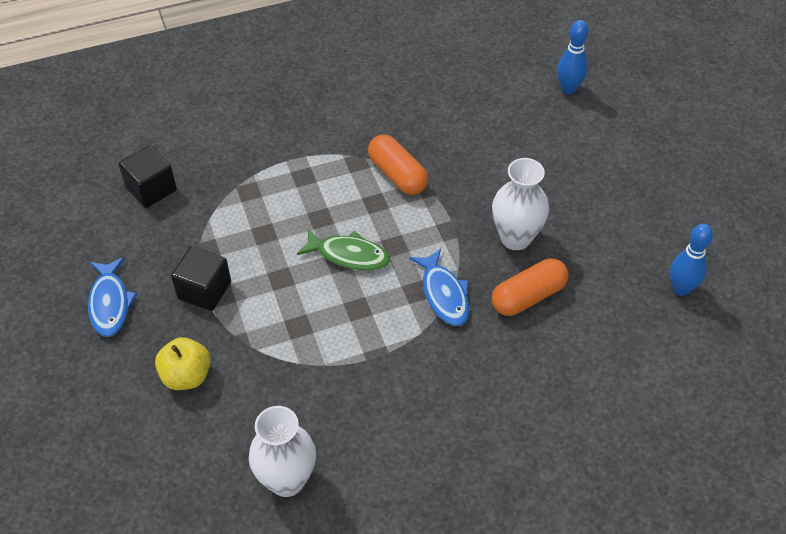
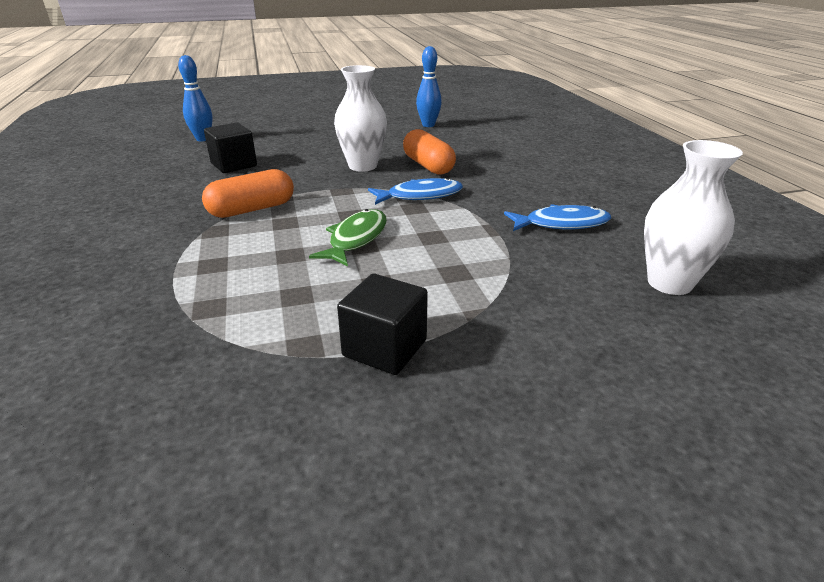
camera: 85 degrees left, 20 degrees down
blue fish [88,257,137,337] -> blue fish moved to [504,204,611,231]
black cube [118,145,177,208] -> black cube moved to [204,123,257,173]
yellow apple [155,337,211,390] -> none

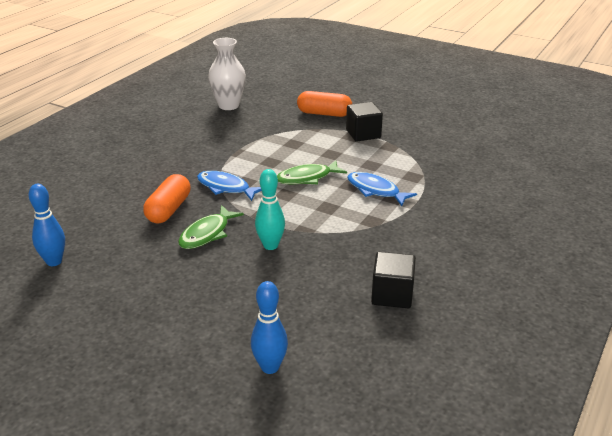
camera: 135 degrees left, 0 degrees up
orange capsule [202,169,294,218] -> orange capsule moved to [297,91,352,117]
black cube [204,123,257,173] -> black cube moved to [371,252,416,308]
white vase [334,65,387,172] -> green fish [178,205,244,249]
blue fish [504,204,611,231] -> blue fish moved to [347,172,417,206]
none -> turquoise bowling pin [255,169,285,250]

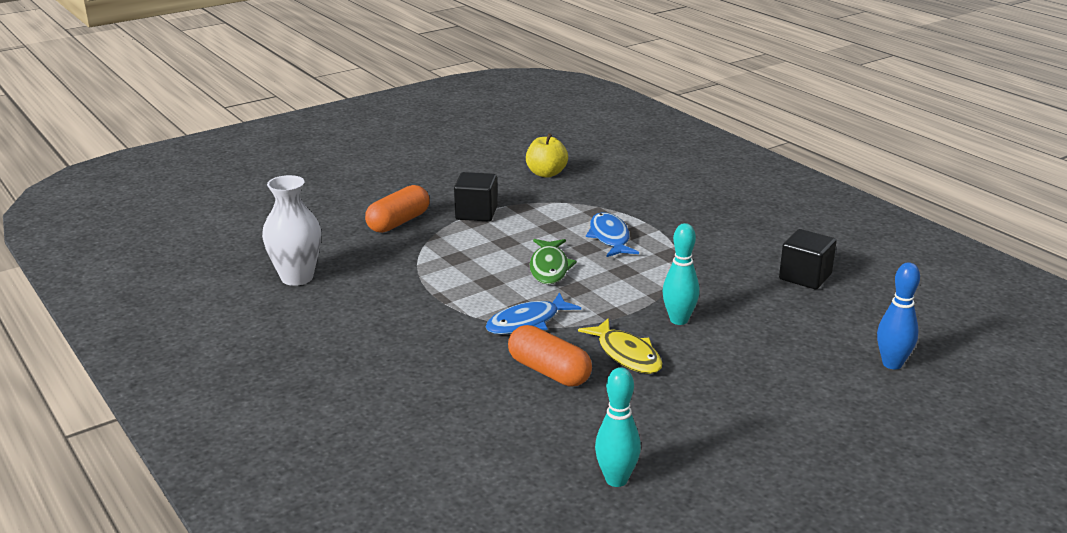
camera: 65 degrees left, 5 degrees down
blue bowling pin [29,184,65,266] -> turquoise bowling pin [595,367,641,487]
green fish [178,205,244,249] -> yellow fish [578,318,663,374]
blue fish [347,172,417,206] -> blue fish turned 105 degrees clockwise [586,212,639,257]
none -> yellow apple [526,133,568,178]

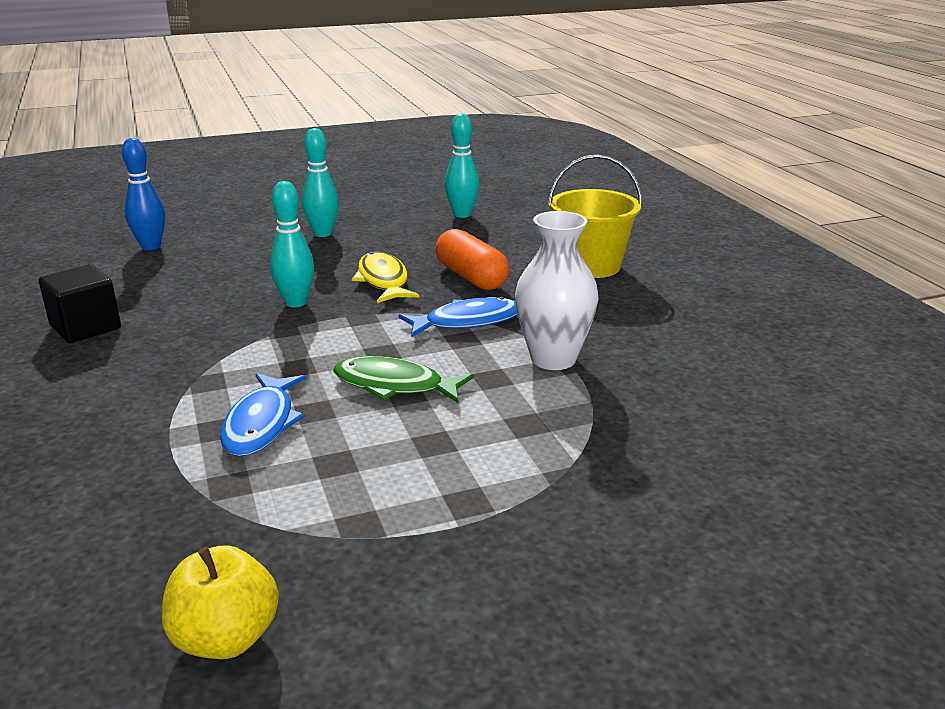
camera: 165 degrees left, 0 degrees up
white vase [262,175,321,286] -> white vase moved to [515,211,599,370]
orange capsule [365,185,430,233] -> none
black cube [454,172,497,222] -> none
green fish [530,239,577,284] -> green fish turned 90 degrees counterclockwise [333,356,474,404]
none -> turquoise bowling pin [302,128,339,237]
none -> yellow bucket [548,154,643,278]

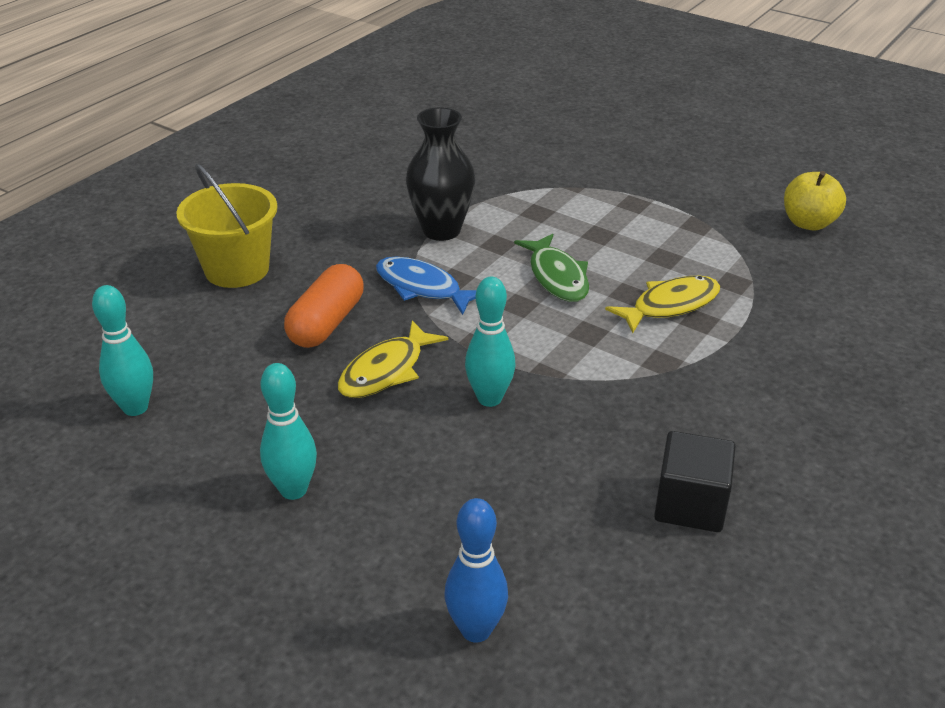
camera: 125 degrees left, 10 degrees up
blue fish [220,373,306,456] -> yellow fish [605,276,720,333]
white vase [515,211,599,370] -> black vase [406,107,476,241]

